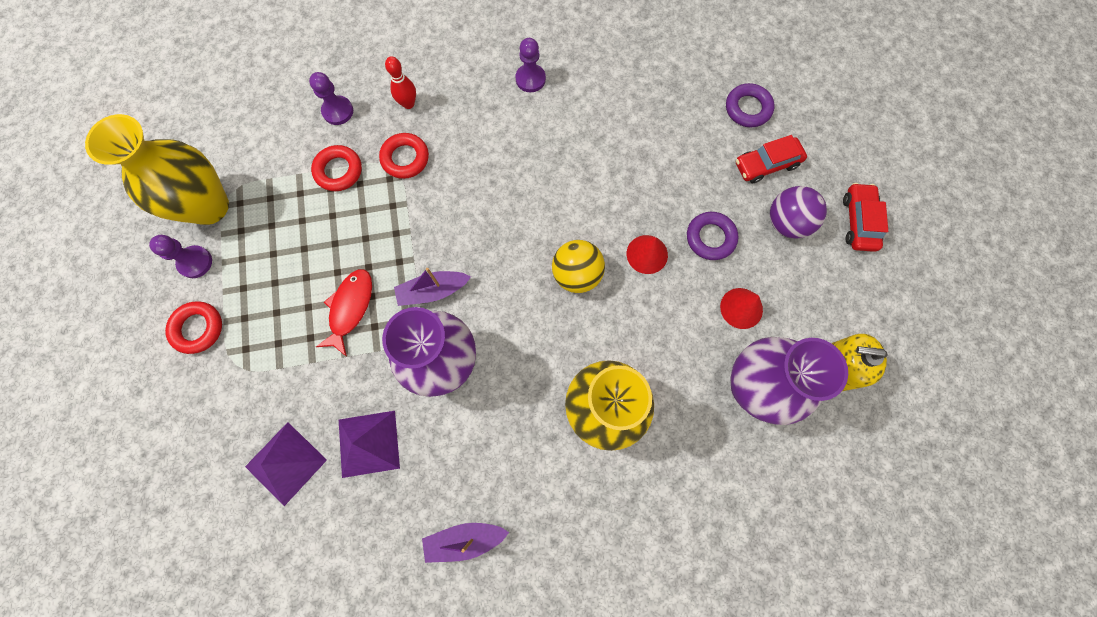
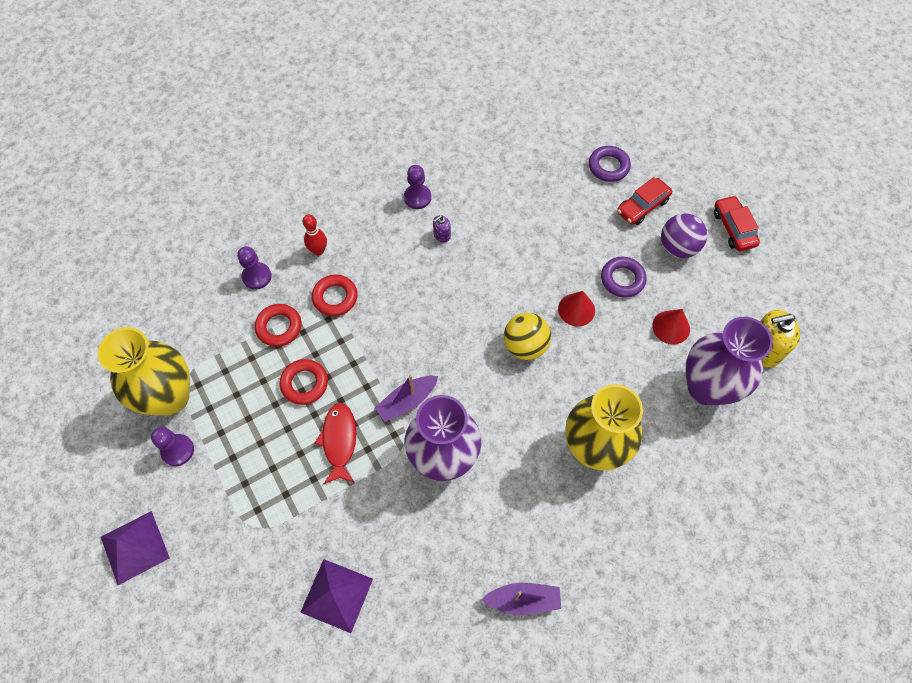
camera: 20 degrees left, 10 degrees down
red ring [165,302,222,354] -> red ring moved to [280,359,328,405]
purple pyramid [339,411,400,478] -> purple pyramid moved to [101,511,170,585]
purple boat [422,523,509,563] -> purple boat turned 150 degrees counterclockwise [481,583,561,615]
none -> purple soap dispenser [433,215,451,242]

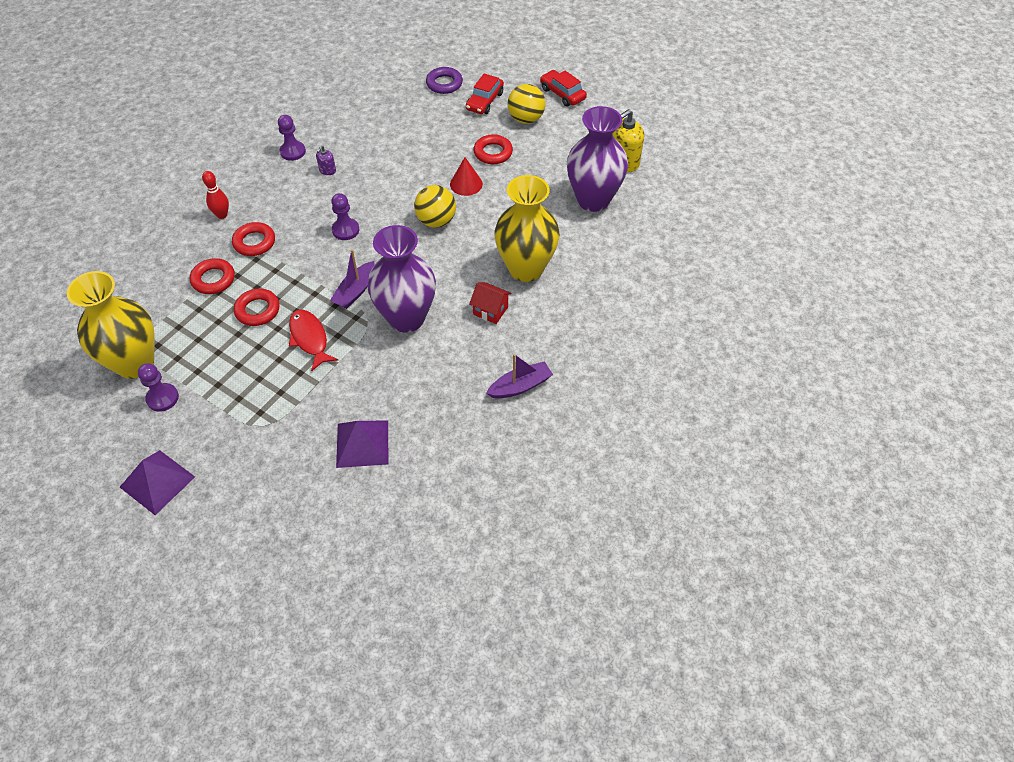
camera: 25 degrees left, 10 degrees down
purple pawn [237,246,272,290] -> purple pawn moved to [331,193,359,240]
purple ring [601,257,646,298] -> red ring [473,134,513,164]
red cone [652,309,690,344] -> none
purple ball [661,214,707,258] -> yellow ball [508,84,546,124]
none -> red house [469,282,511,324]

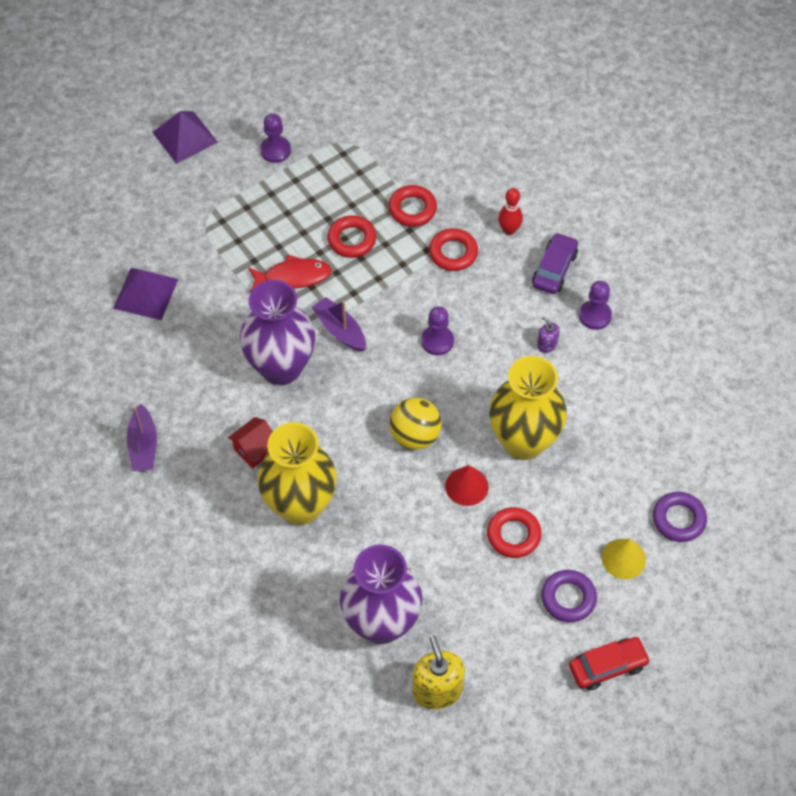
camera: 110 degrees right, 5 degrees up
yellow vase [67,271,155,379] -> yellow vase moved to [489,356,567,460]
red car [466,74,504,114] -> yellow cone [602,539,646,579]
yellow ball [508,84,546,124] -> purple ring [541,570,597,622]
none -> purple car [532,232,578,294]

